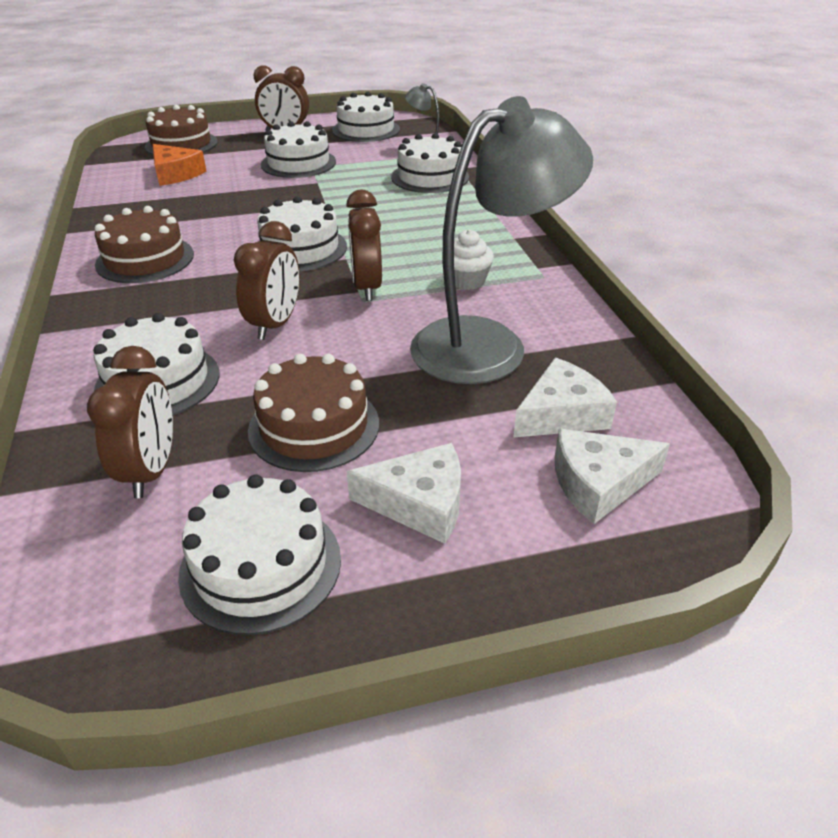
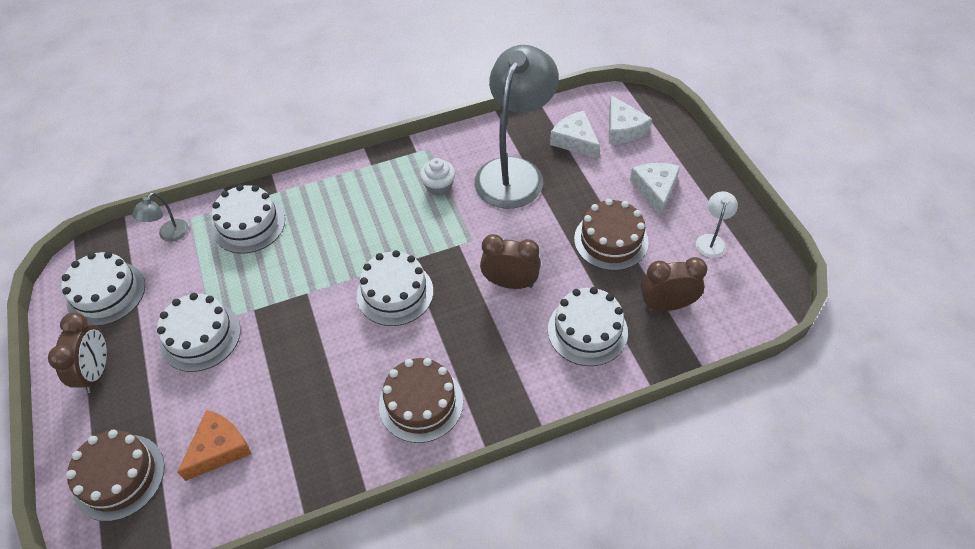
camera: 95 degrees left, 15 degrees up
white cake [178,474,341,635] -> white lamp [696,191,738,258]
brown clock [346,190,382,301] -> none
grey lamp [410,96,593,384] -> grey lamp turned 60 degrees clockwise [475,45,559,209]

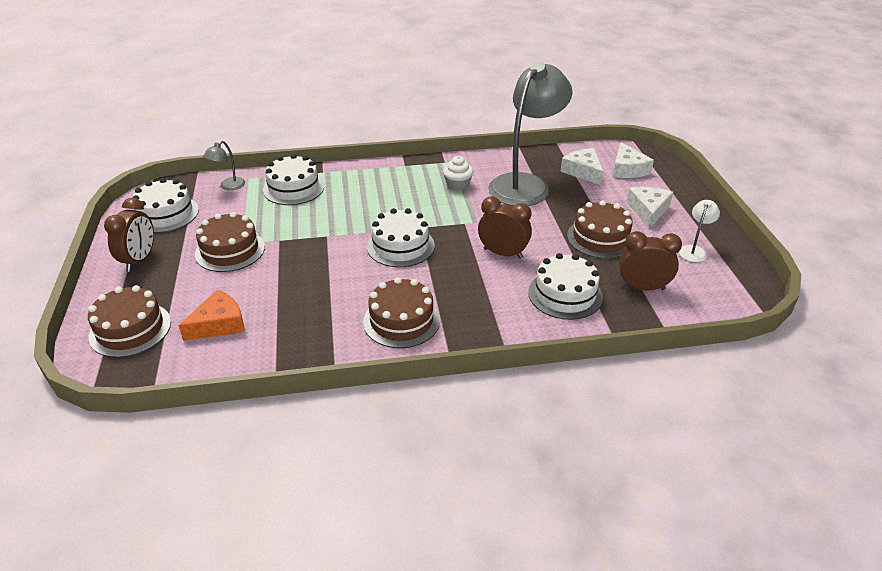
camera: 10 degrees right, 15 degrees down
white cake [157,293,241,372] -> brown cake [195,212,265,272]

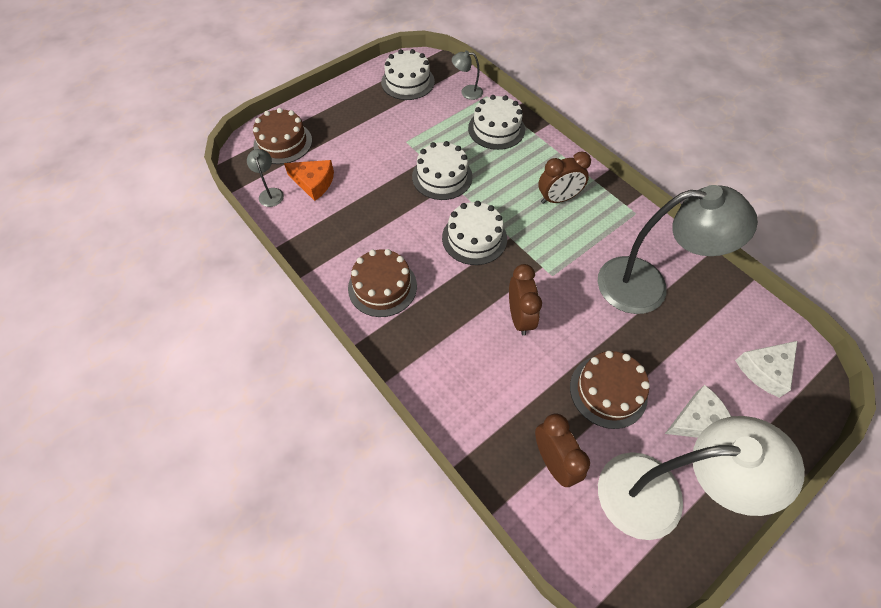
camera: 60 degrees right, 20 degrees up
brown clock [104,198,154,272] -> brown clock moved to [538,151,591,204]
brown cake [195,212,265,272] -> none
white cupcake [443,156,473,191] -> none
white cake [528,253,603,320] -> white cake moved to [412,141,473,200]
white cheese [560,148,604,185] -> none
white lamp [679,200,720,262] -> white lamp [598,416,805,540], size x2.47
none -> grey lamp [247,149,284,207]

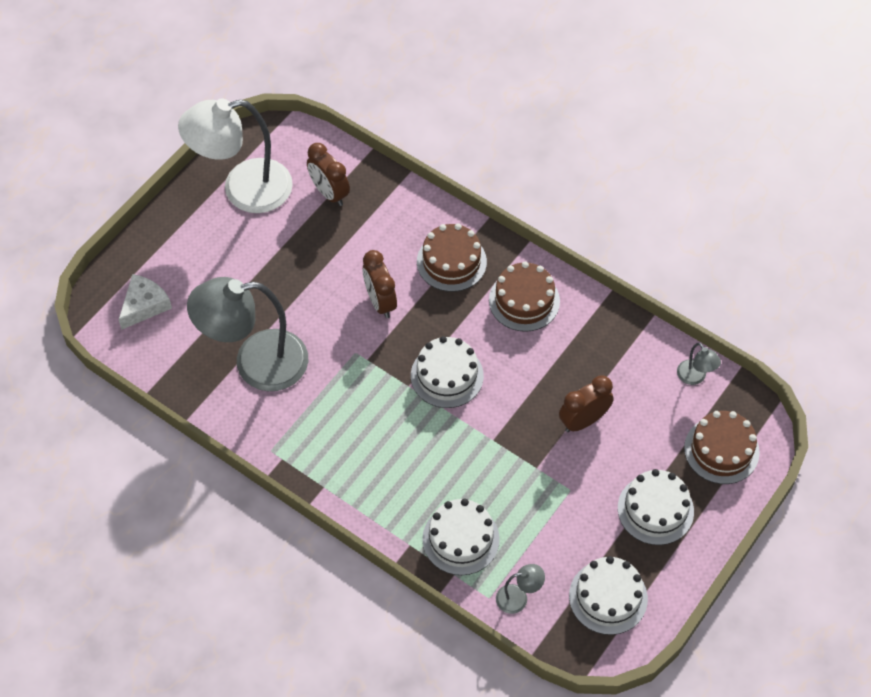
camera: 165 degrees right, 0 degrees up
orange cheese [284,160,334,201] -> none
white cake [412,141,473,200] -> white cake moved to [618,469,694,545]
brown clock [538,151,591,204] -> brown clock moved to [559,375,614,432]
brown cake [570,351,650,429] -> brown cake moved to [417,223,487,292]
white cheese [665,385,731,438] -> none

